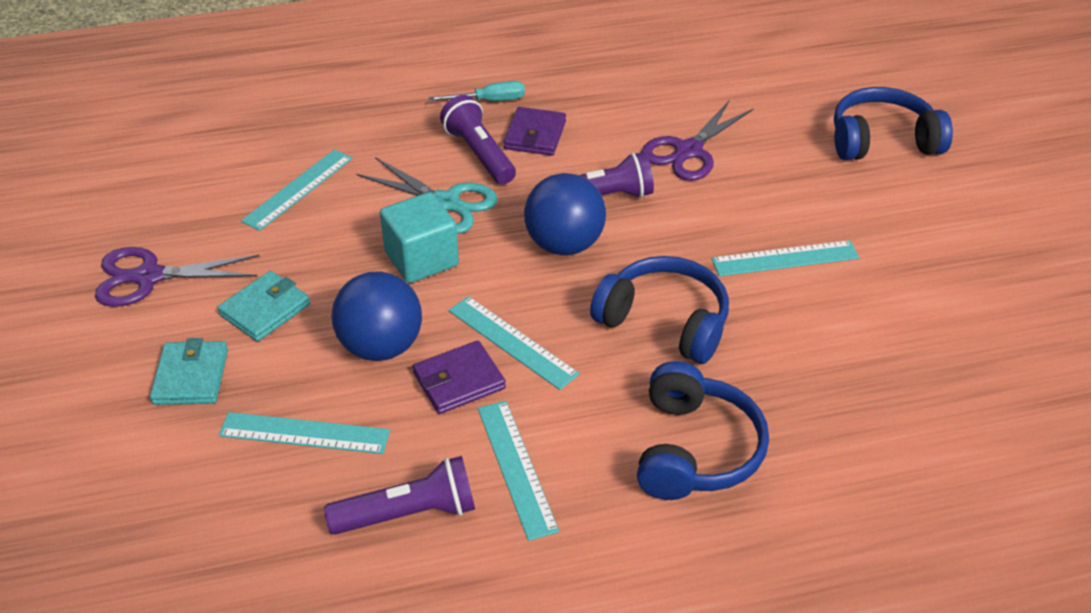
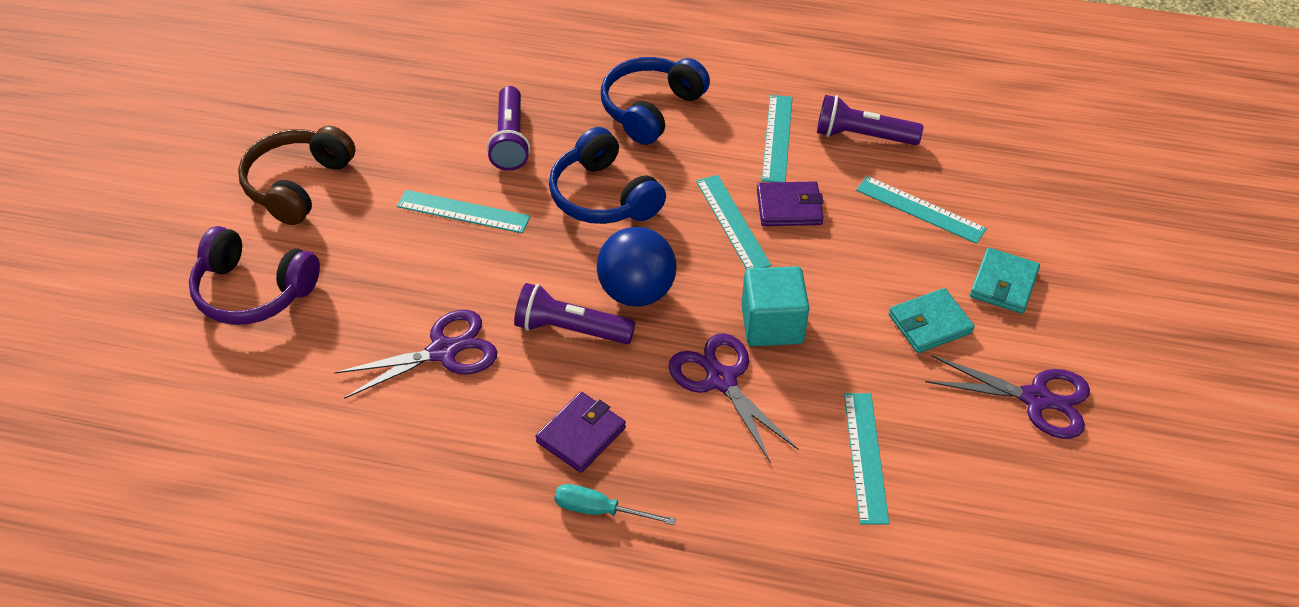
camera: 155 degrees left, 5 degrees up
turquoise ruler [241,149,353,231] -> turquoise ruler turned 60 degrees counterclockwise [844,393,889,525]
blue ball [331,271,422,361] -> none
turquoise scissors [356,157,498,234] -> purple scissors [668,333,798,464]
purple flashlight [440,95,516,185] -> purple flashlight moved to [487,86,530,171]
blue headphones [834,87,953,160] -> purple headphones [189,226,320,325]
none -> brown headphones [238,126,355,225]

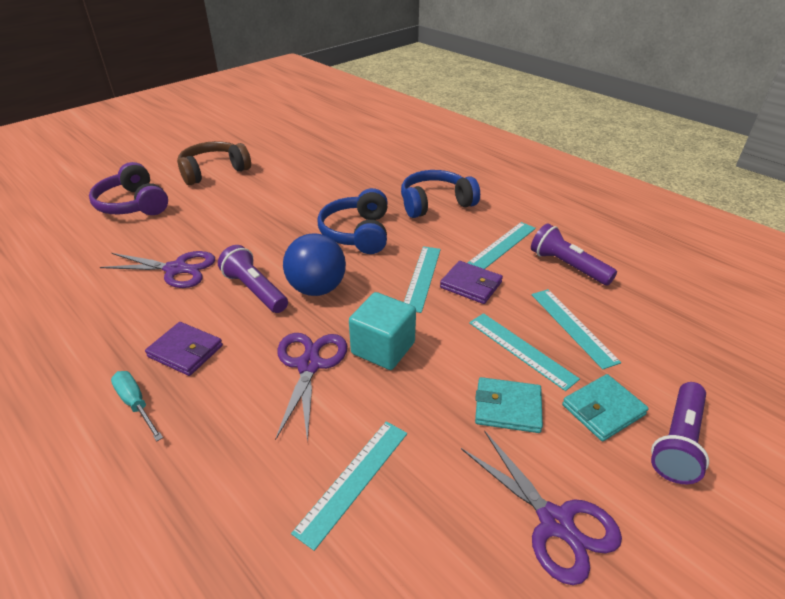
camera: 35 degrees right, 10 degrees down
turquoise ruler [397,190,531,233] -> turquoise ruler moved to [469,313,580,391]
purple flashlight [487,86,530,171] -> purple flashlight moved to [651,382,709,484]
purple wallet [535,392,626,473] -> purple wallet turned 45 degrees clockwise [145,322,223,376]

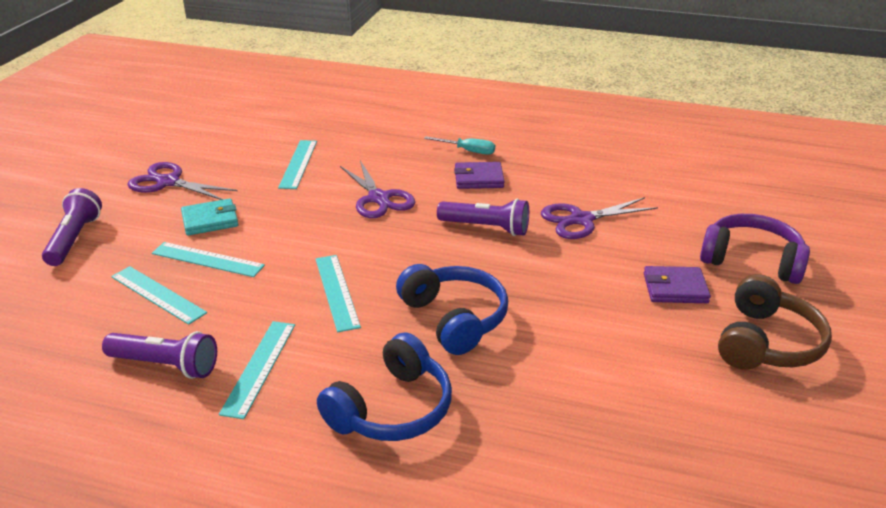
camera: 150 degrees right, 5 degrees down
blue ball [283,233,346,296] -> none
turquoise cube [349,292,416,370] -> none
purple wallet [440,261,503,304] -> purple wallet moved to [644,266,711,303]
turquoise wallet [562,374,649,441] -> none

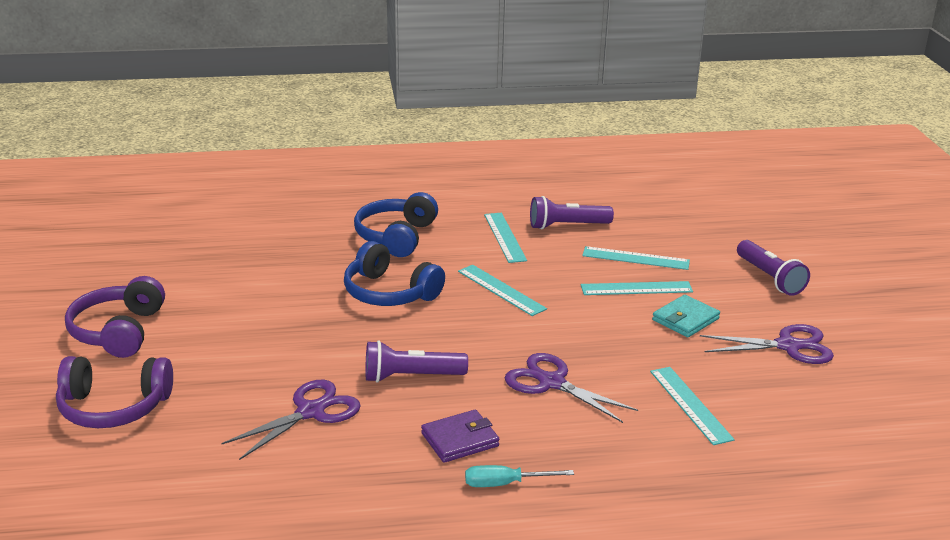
camera: 155 degrees right, 5 degrees down
purple wallet [644,266,711,303] -> none
brown headphones [718,274,832,369] -> purple headphones [65,276,165,358]

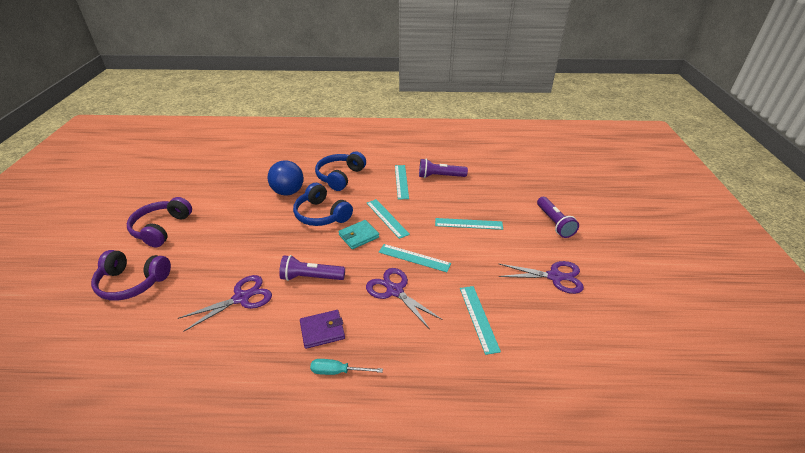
camera: 10 degrees right, 10 degrees up
turquoise ruler [582,246,690,270] -> turquoise ruler moved to [379,244,451,272]
turquoise wallet [652,295,720,338] -> turquoise wallet moved to [338,220,379,249]
none -> blue ball [267,160,304,196]

